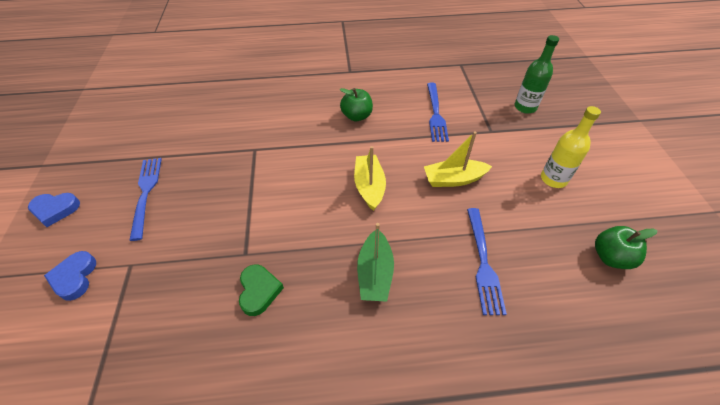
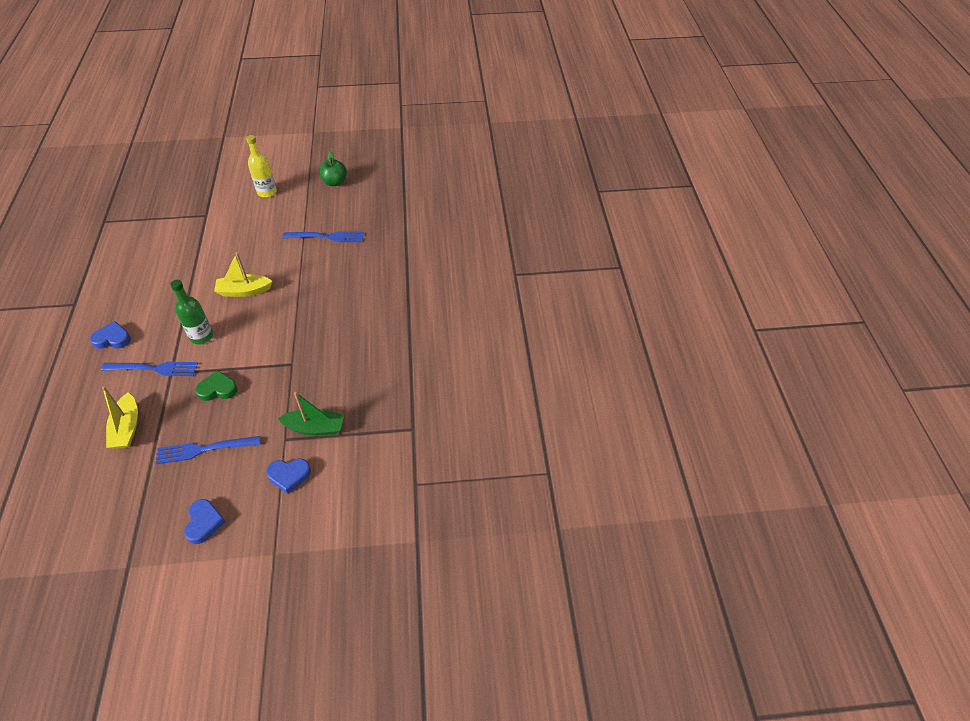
camera: 90 degrees left, 0 degrees up
green heart [239,264,284,316] -> green heart moved to [195,370,238,401]
green apple [340,88,373,121] -> none
green boat [357,223,394,302] -> green boat moved to [277,392,344,435]
yellow boat [424,131,492,187] -> yellow boat moved to [102,386,138,449]
blue fork [427,83,449,142] -> blue fork moved to [101,362,198,376]
green bottle [514,35,559,114] -> green bottle moved to [170,280,213,344]
none -> blue heart [90,321,131,349]

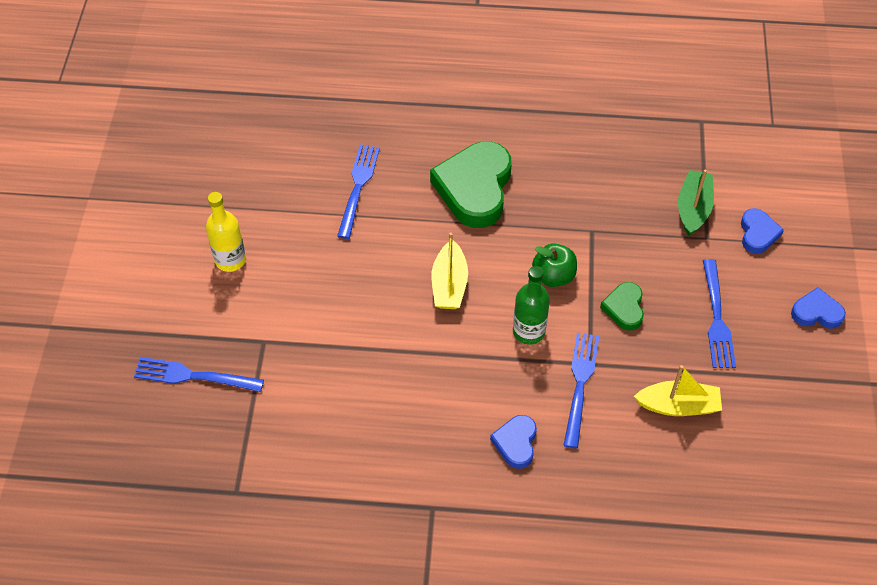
camera: 80 degrees left, 5 degrees up
green apple [319,151,347,186] -> green apple moved to [532,243,577,287]
none -> blue fork [134,357,264,392]
none -> green heart [430,141,512,228]

